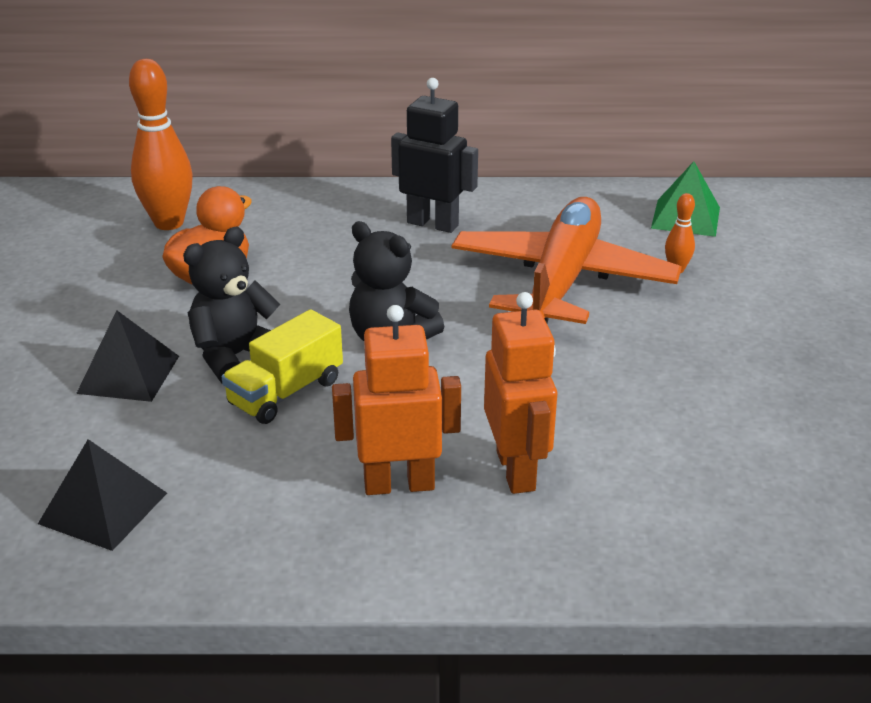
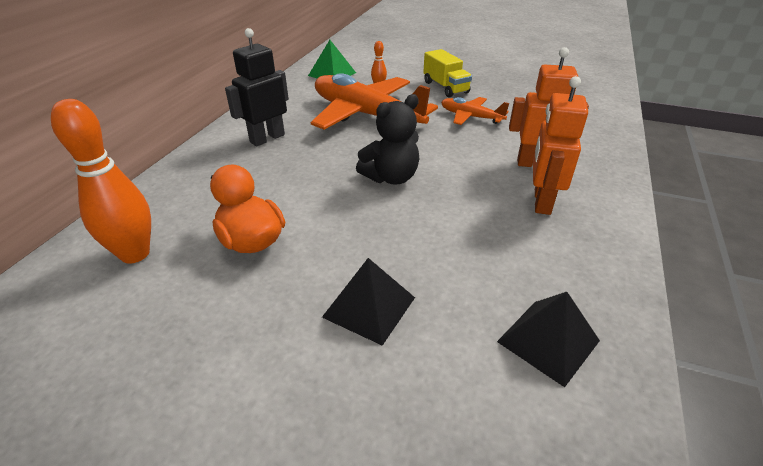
camera: 70 degrees left, 5 degrees up
black teddy bear [183,227,280,383] -> none
yellow truck [222,309,343,424] -> yellow truck moved to [423,49,472,97]
none -> orange plane [441,97,509,125]

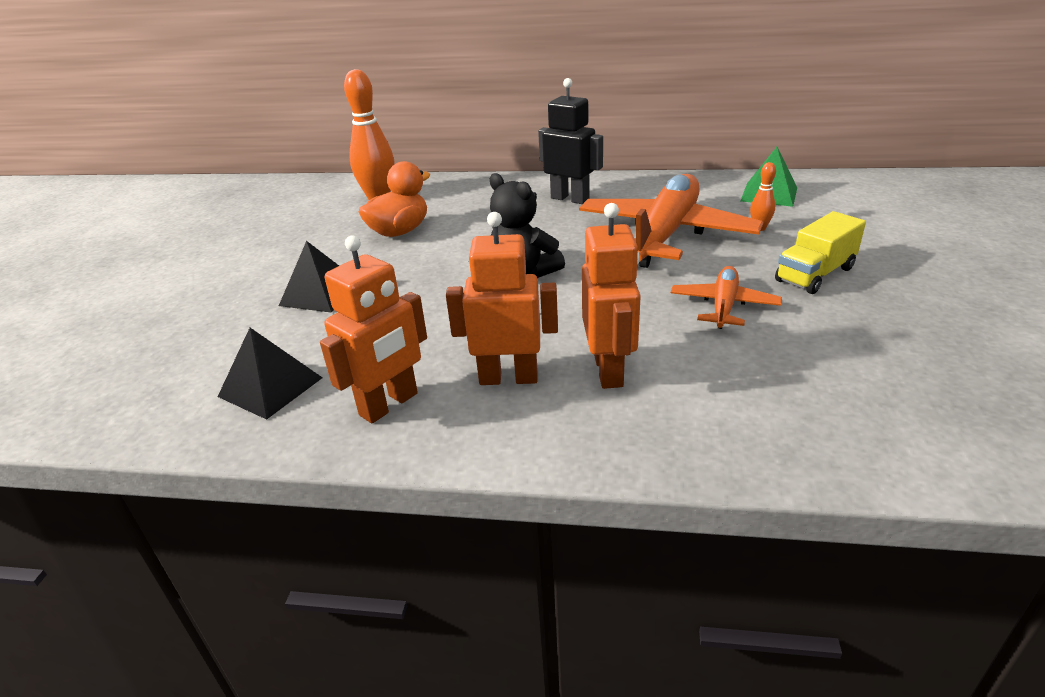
camera: 80 degrees right, 5 degrees down
none -> orange robot [320,236,427,423]

